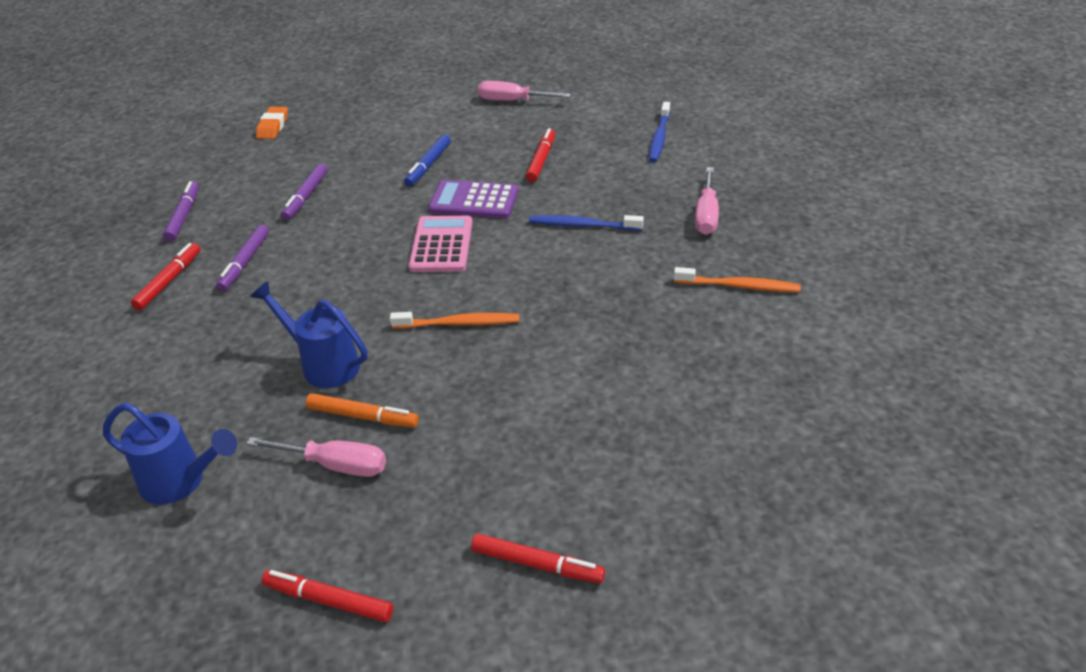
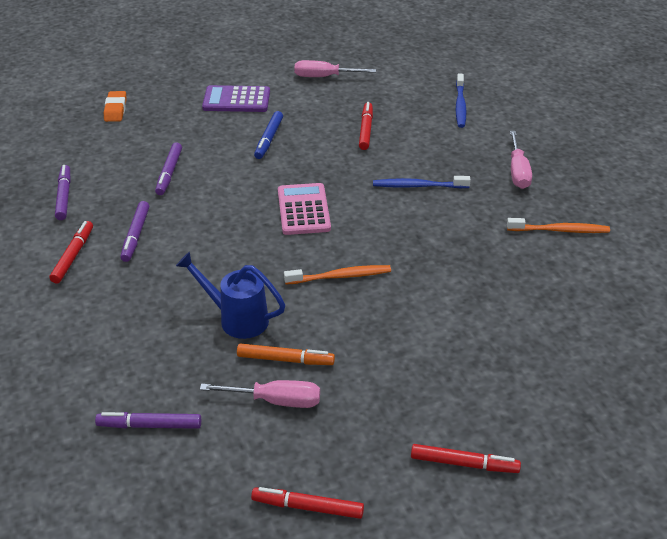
camera: 10 degrees left, 0 degrees up
blue watering can [103,403,237,504] -> purple marker [95,412,201,429]
purple calculator [428,180,518,218] -> purple calculator moved to [202,85,270,112]

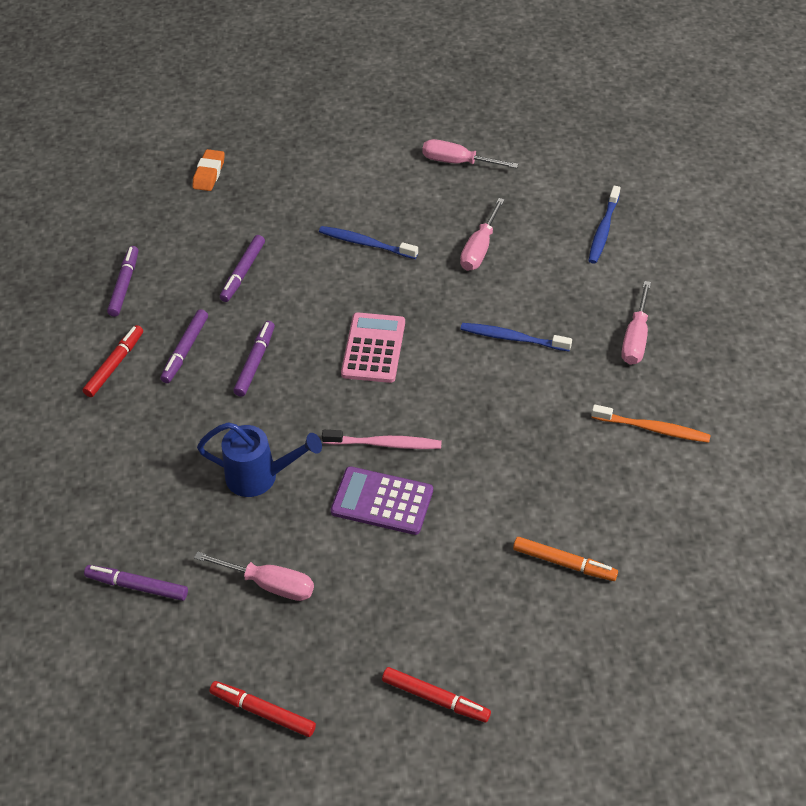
camera: 15 degrees right, 10 degrees up
blue watering can [176,252,285,339] -> blue watering can turned 150 degrees clockwise [197,422,322,497]
purple calculator [202,85,270,112] -> purple calculator moved to [331,466,433,535]
orange marker [237,344,335,365] -> orange marker moved to [513,537,618,581]
blue marker [254,111,283,159] -> blue toothbrush [319,226,418,259]
orange toothbrush [284,265,391,284] -> pink toothbrush [322,430,442,449]
red marker [359,102,373,150] -> pink screwdriver [460,198,505,271]
none -> purple marker [233,321,275,397]

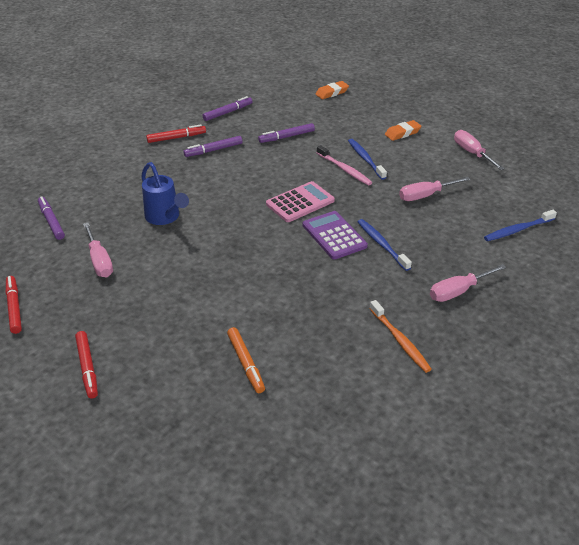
camera: 45 degrees right, 10 degrees down
purple marker [233,321,275,397] -> none
pink toothbrush [322,430,442,449] -> pink toothbrush moved to [317,145,372,186]
purple calculator [331,466,433,535] -> purple calculator moved to [303,211,368,260]
none -> orange eraser [385,120,421,141]

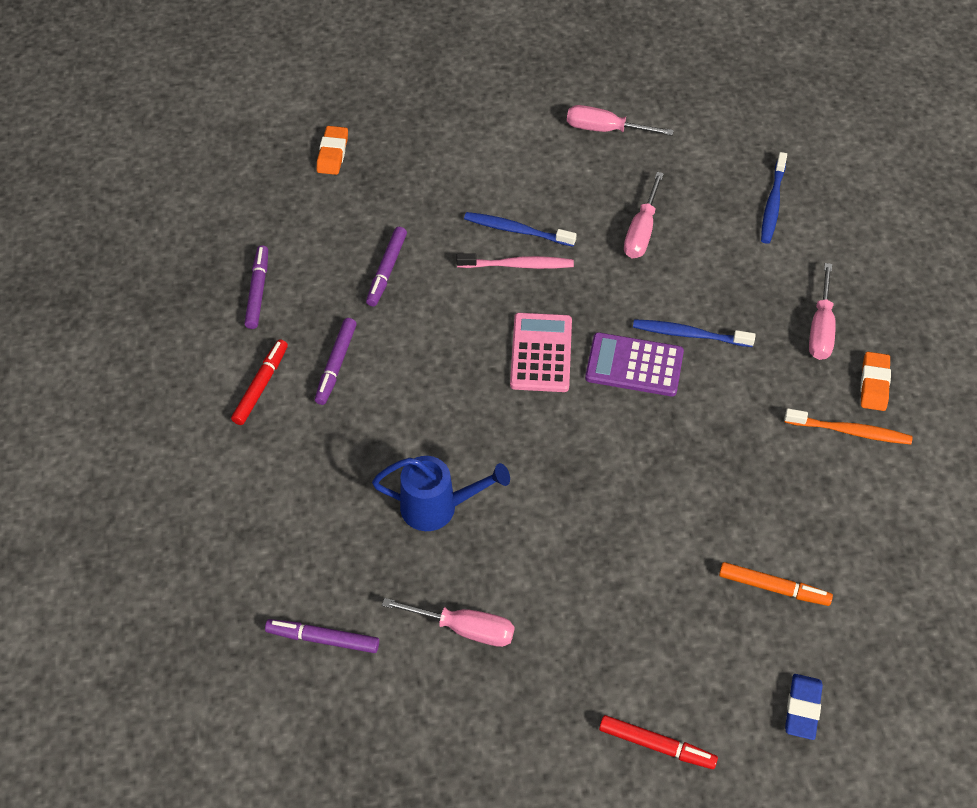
camera: 50 degrees left, 15 degrees up
red marker [6,276,22,334] -> none
orange eraser [385,120,421,141] -> orange eraser moved to [860,352,891,411]
none -> blue eraser [785,674,823,740]

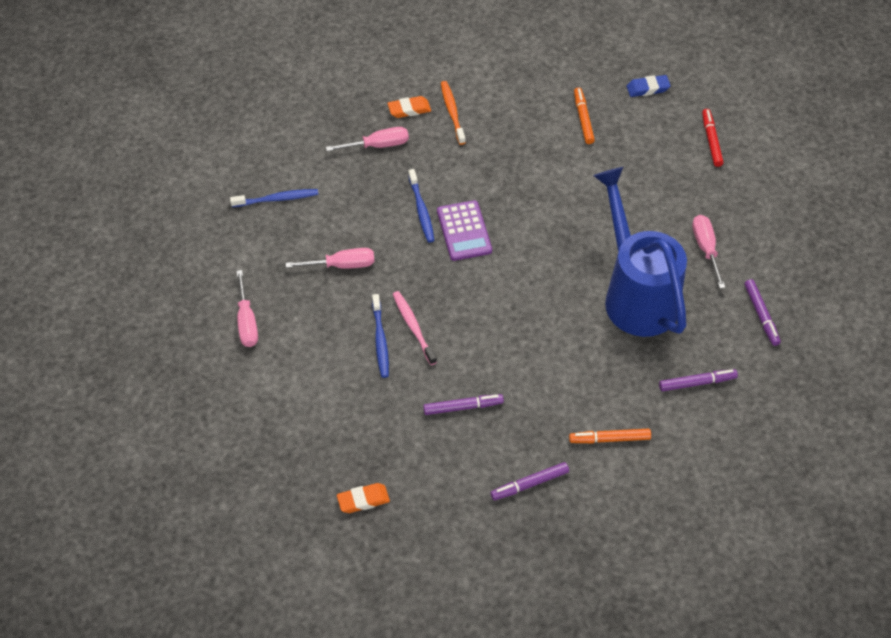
camera: 115 degrees left, 0 degrees up
red marker [231,339,288,425] -> orange marker [569,429,651,443]
purple marker [315,318,357,405] -> purple marker moved to [659,369,738,391]
blue watering can [372,456,510,531] -> blue watering can [593,167,687,337], size x1.92
pink calculator [510,313,572,392] -> none

